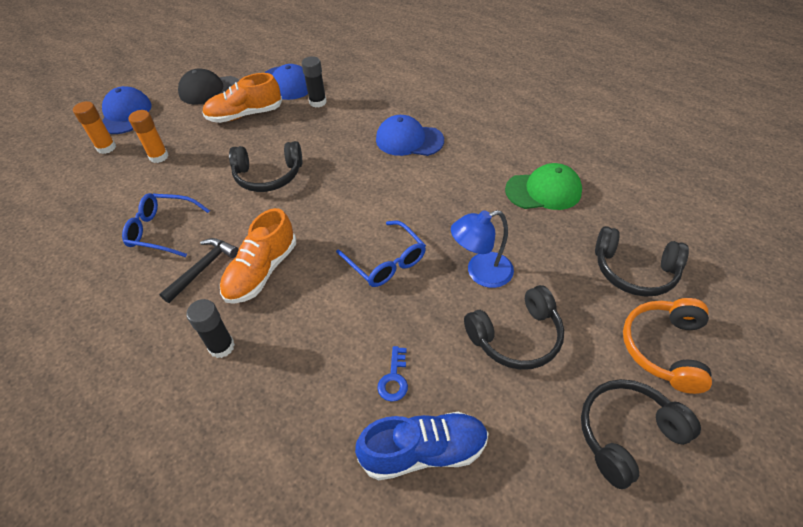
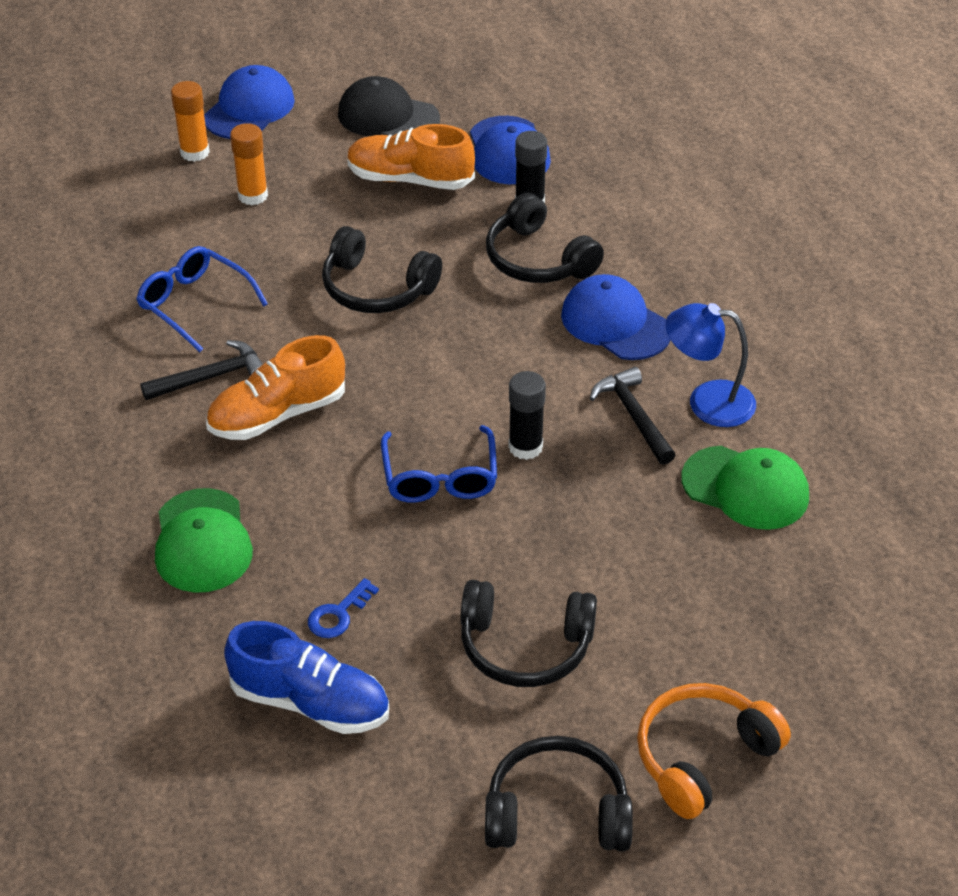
camera: 30 degrees right, 5 degrees down
black glue stick [186,299,235,358] -> black glue stick moved to [508,371,546,460]
blue lamp [451,210,514,288] -> blue lamp moved to [666,303,756,427]
black headphones [595,226,689,297] -> black headphones moved to [486,193,604,283]
none -> green cap [155,488,253,593]
none -> black hammer [590,367,675,465]

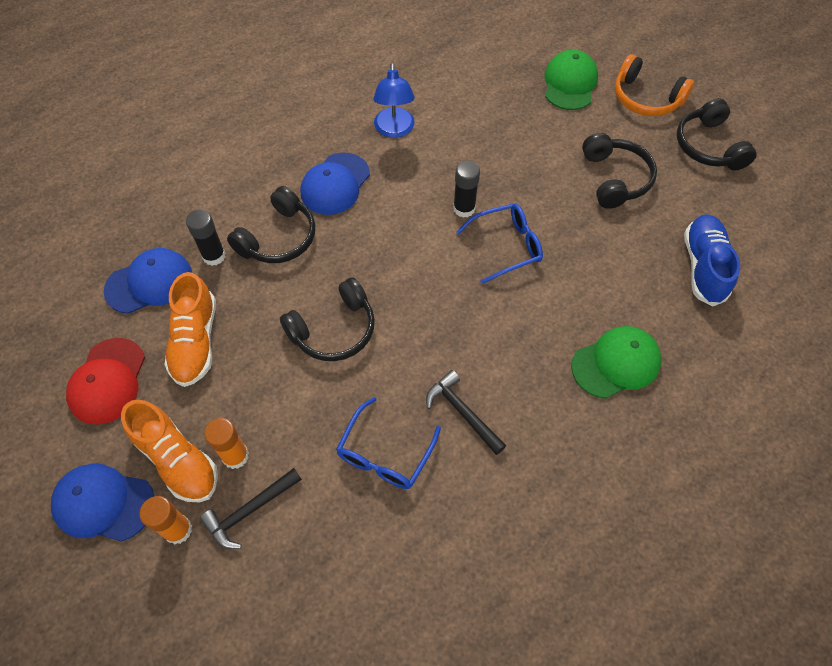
camera: 105 degrees left, 15 degrees up
orange shoe [206,335,345,440] -> orange shoe moved to [121,400,218,502]
blue key [308,578,379,638] -> none
black headphones [322,226,442,313] -> black headphones turned 45 degrees clockwise [280,277,375,361]
black cap [338,76,440,136] -> red cap [66,338,145,424]
black hammer [590,367,675,465] -> black hammer moved to [200,468,302,549]
green cap [681,446,809,530] -> green cap moved to [545,50,598,110]

